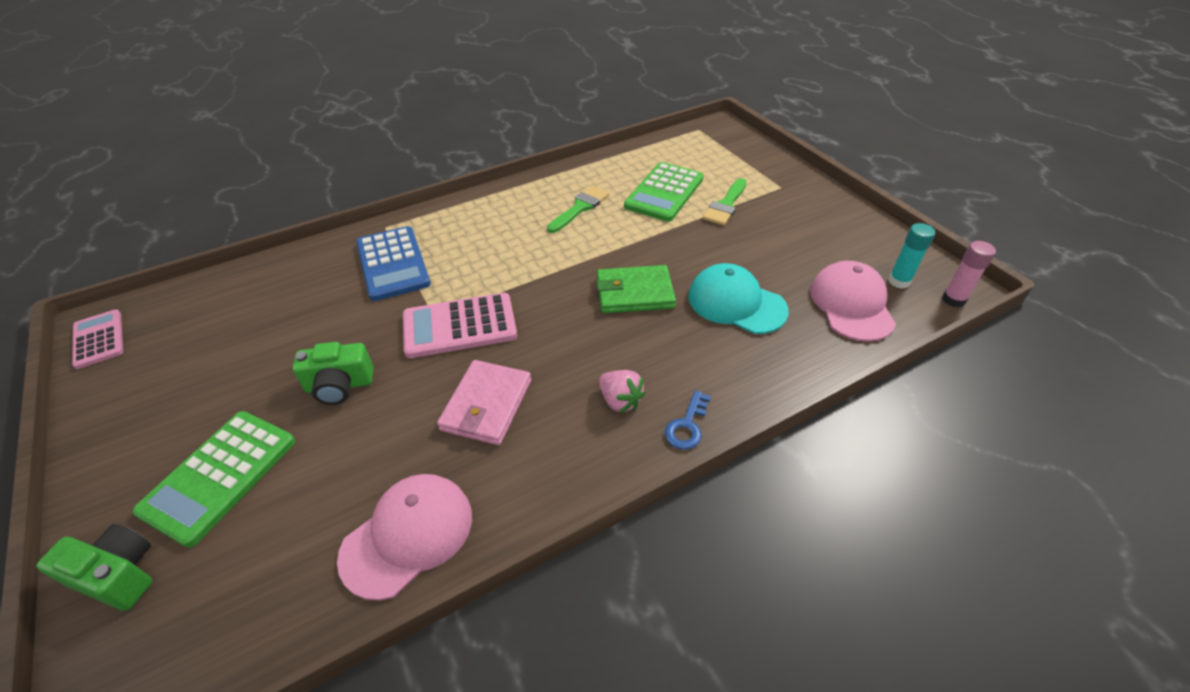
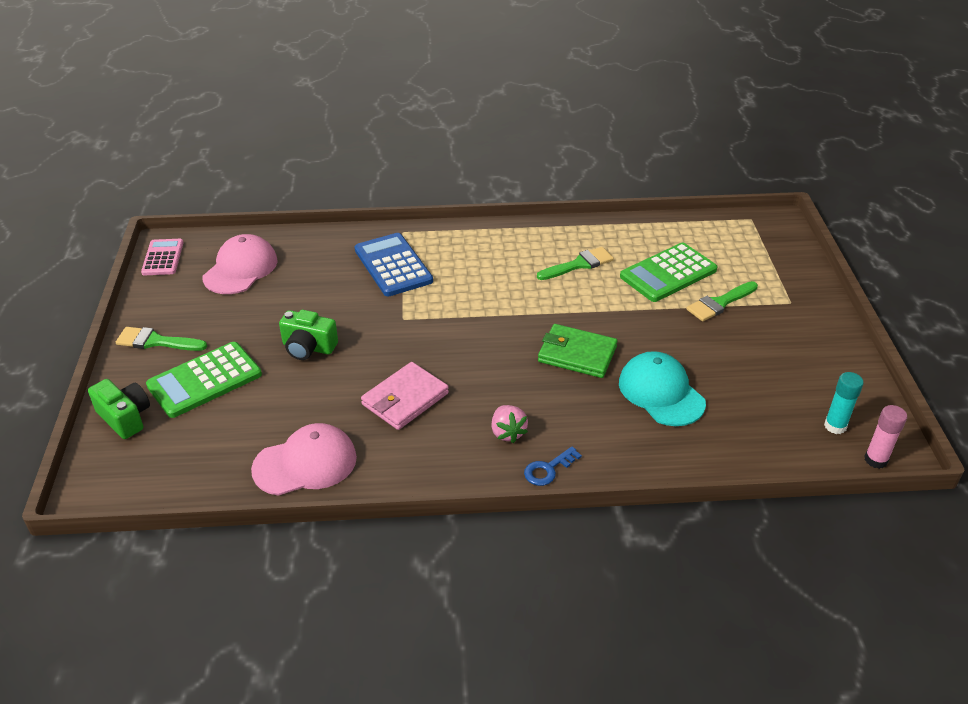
camera: 25 degrees right, 5 degrees down
blue calculator [356,226,431,301] -> blue calculator turned 150 degrees clockwise [355,233,433,296]
pink calculator [403,293,517,358] -> none
pink cap [810,261,896,342] -> pink cap moved to [203,234,278,294]
none -> green brush [116,327,207,351]

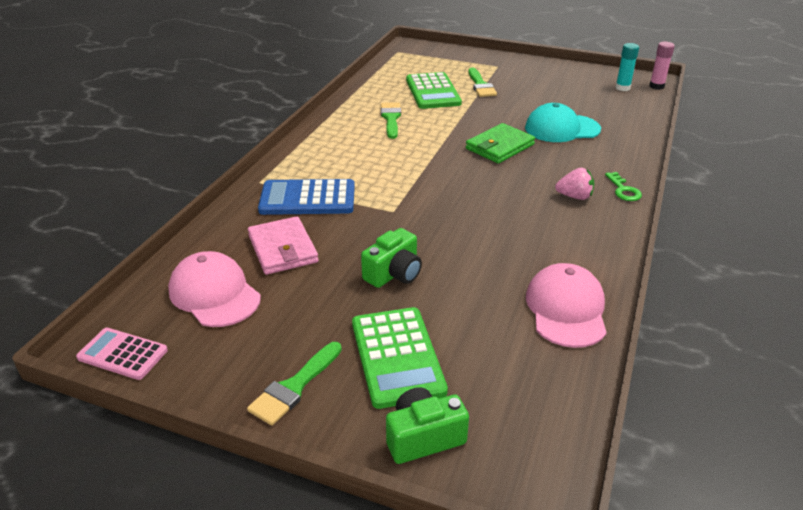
camera: 65 degrees left, 5 degrees down
pink wallet [361,362,449,430] -> pink wallet moved to [248,216,319,275]
blue key [524,447,582,486] -> green key [605,172,642,201]

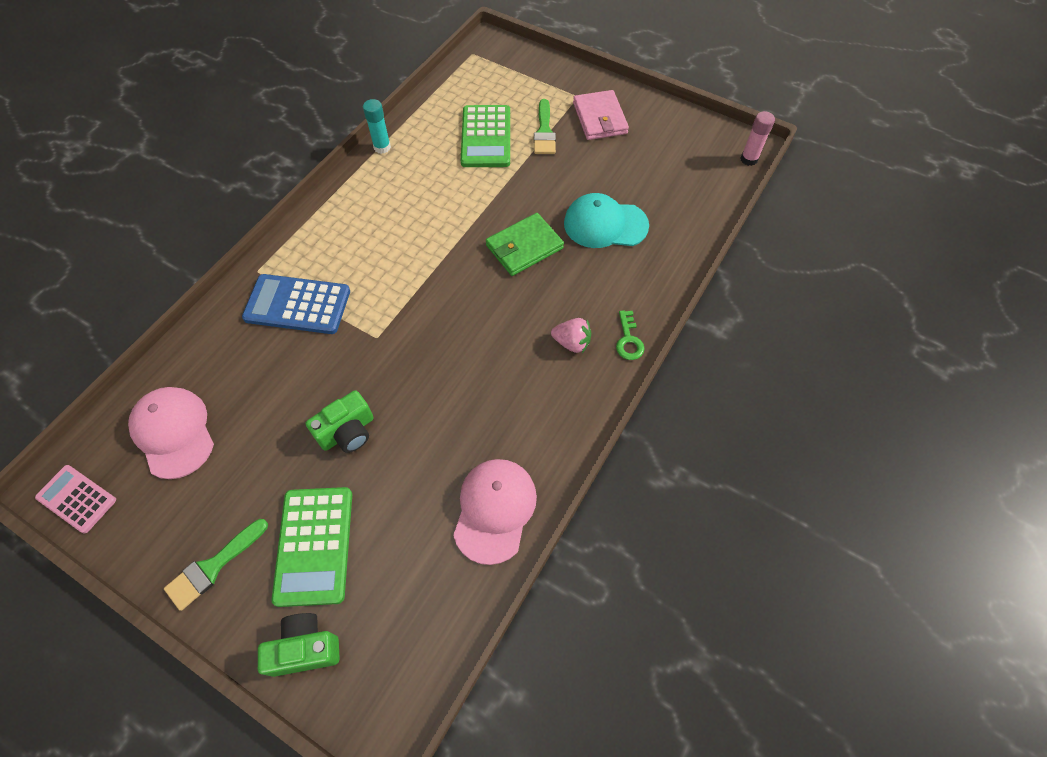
camera: 10 degrees right, 25 degrees up
pink wallet [248,216,319,275] -> pink wallet moved to [573,90,629,140]
green brush [381,102,401,139] -> none
turquoise glue stick [615,43,639,91] -> turquoise glue stick moved to [363,99,391,154]

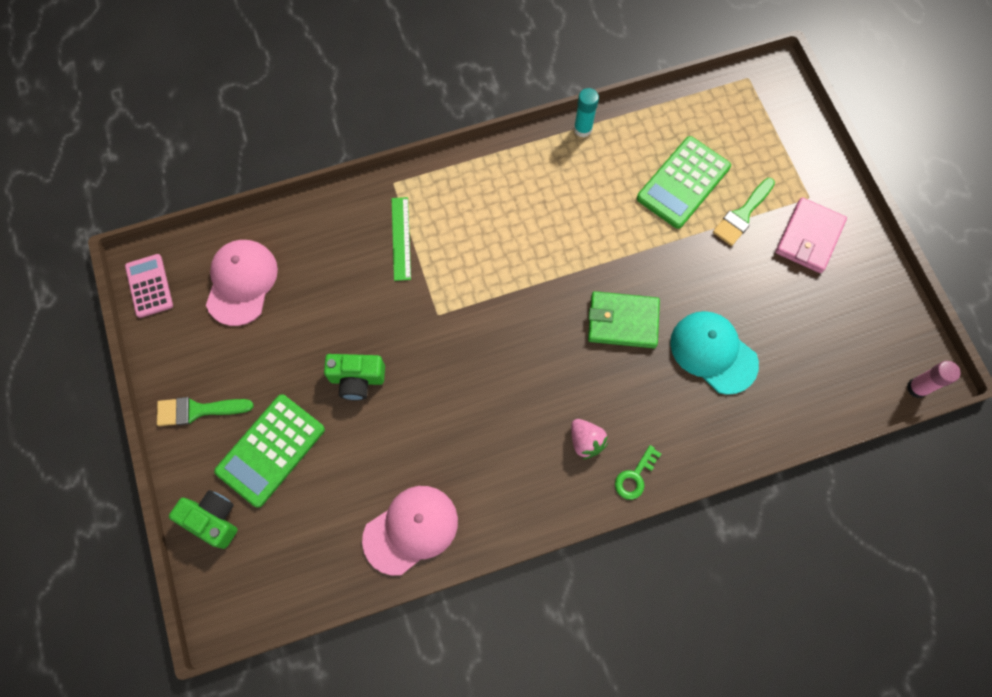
camera: 40 degrees right, 10 degrees up
blue calculator [242,274,350,334] -> green ruler [392,197,411,281]

